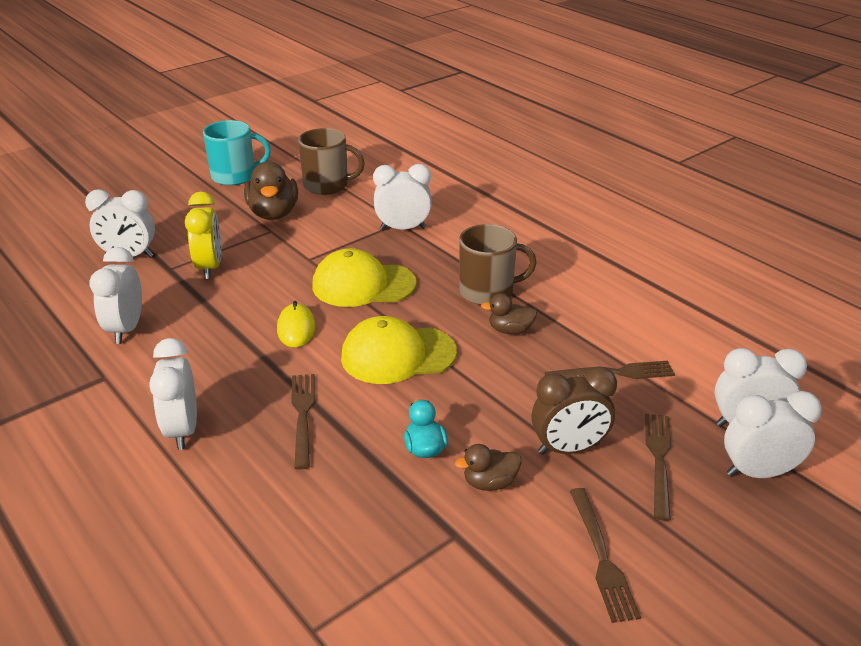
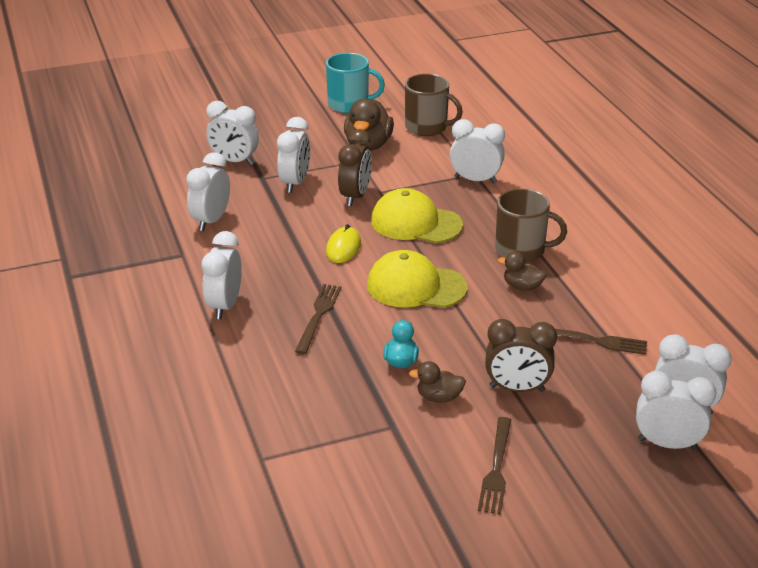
camera: 20 degrees right, 0 degrees up
yellow clock [185,192,221,279] -> white clock [277,117,310,193]
brown fork [645,414,671,521] -> none
none -> brown clock [338,129,372,206]

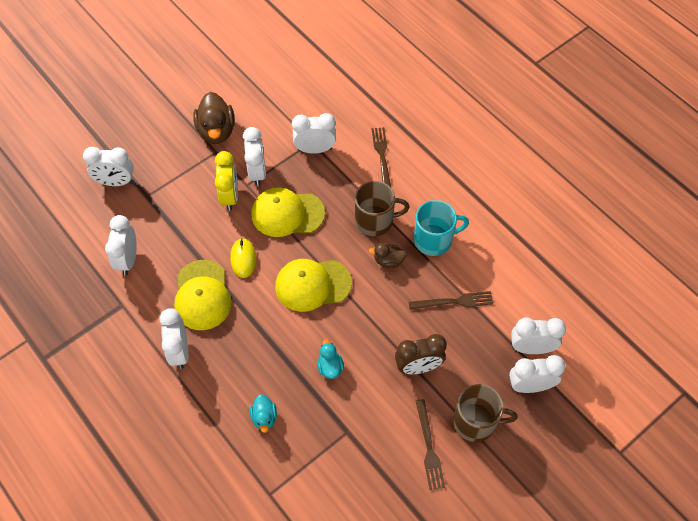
camera: 20 degrees left, 25 degrees up
white clock [277,117,310,193] -> white clock moved to [243,127,266,186]
brown fork [295,284,341,354] -> brown fork moved to [372,127,391,187]
turquoise mug [326,53,385,113] -> turquoise mug moved to [414,200,469,256]
brown clock [338,129,372,206] -> yellow clock [215,151,238,211]
brown mug [405,74,463,136] -> brown mug moved to [453,384,517,442]
brown duck [409,361,466,403] -> none
none -> yellow cap [174,260,232,330]
none -> turquoise duck [250,394,277,433]

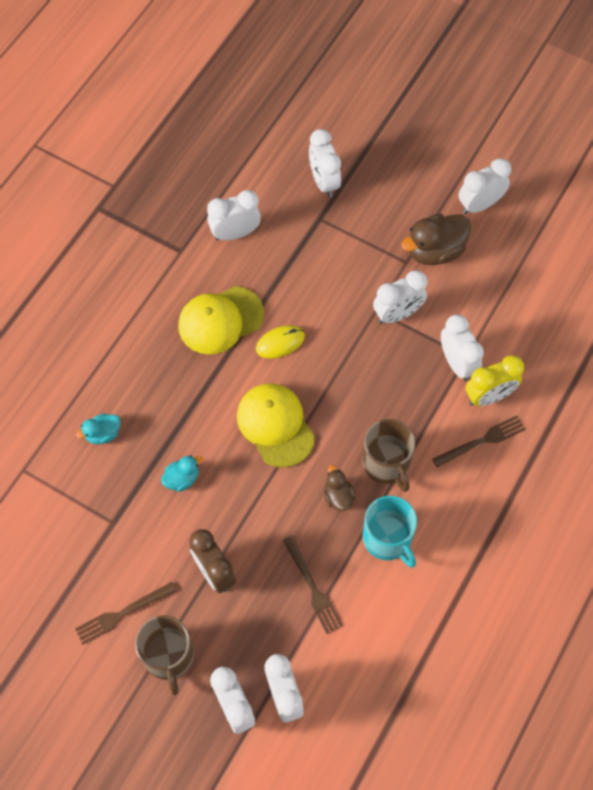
camera: 70 degrees right, 5 degrees up
white clock [160,308,189,369] -> white clock moved to [459,158,511,214]
yellow clock [215,151,238,211] -> yellow clock moved to [466,355,524,406]
yellow cap [251,187,325,237] -> none

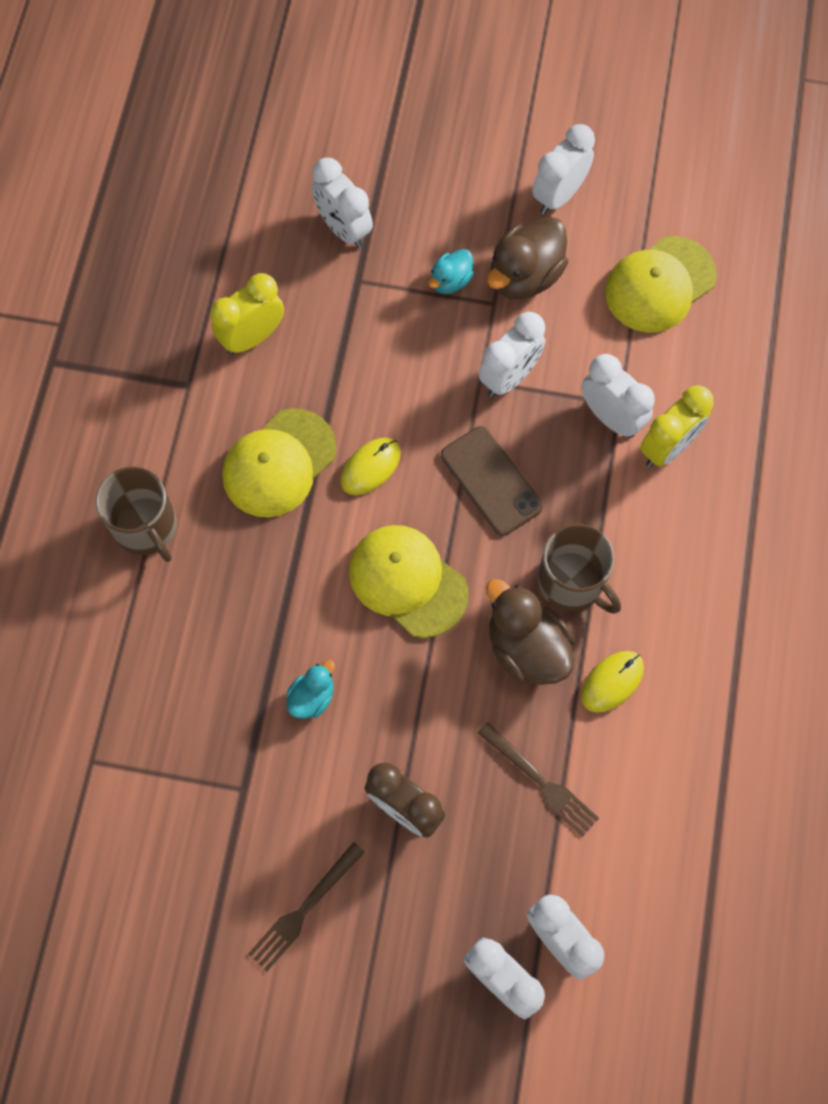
camera: 20 degrees left, 5 degrees up
turquoise duck [76,413,120,444] -> turquoise duck moved to [428,249,474,294]
brown mug [135,615,194,695] -> brown mug moved to [96,467,177,562]
white clock [207,190,261,240] -> yellow clock [210,273,284,355]
brown duck [324,465,356,511] -> brown duck [486,579,575,685], size x1.82
turquoise mug [363,496,417,568] -> yellow mouse [581,651,644,713]
brown fork [432,416,526,468] -> none
none -> brown phone [441,426,543,536]
none -> yellow cap [605,236,717,333]

